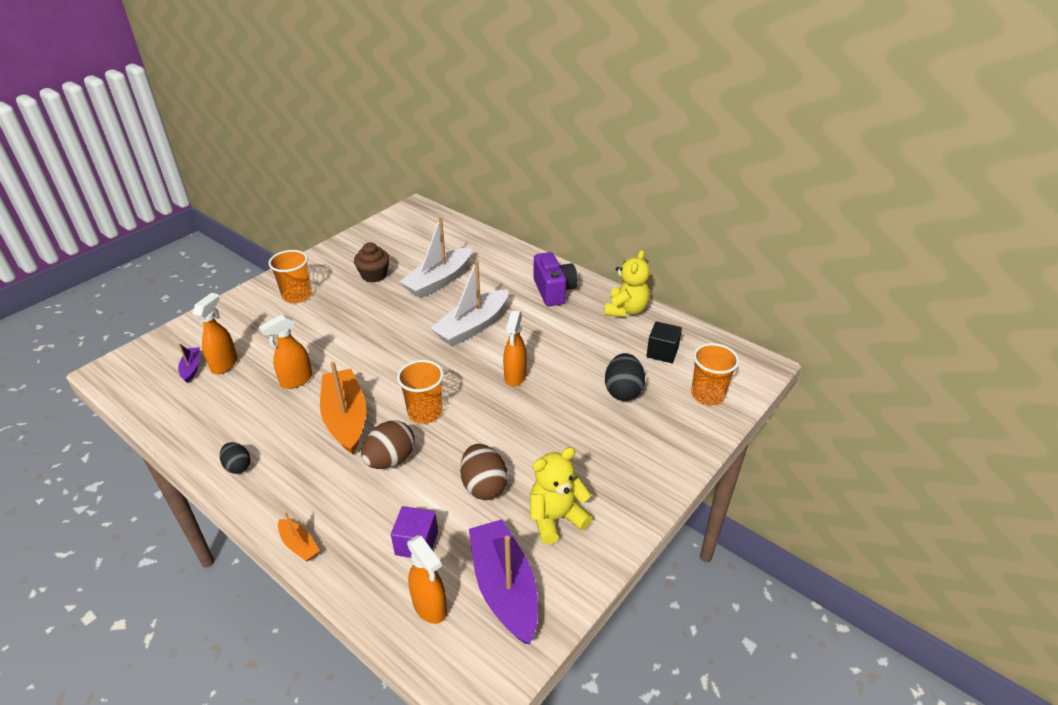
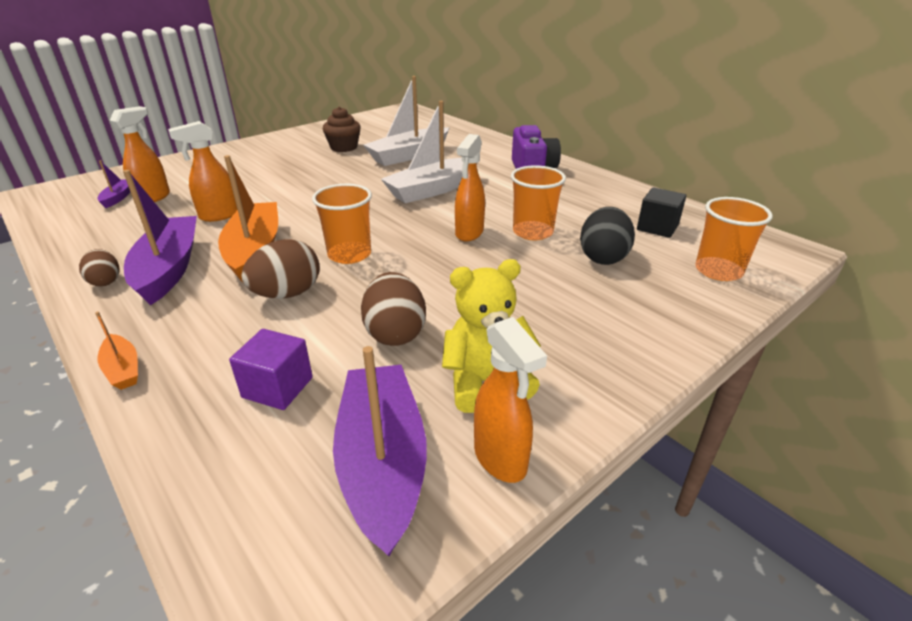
camera: 10 degrees right, 5 degrees down
black egg [220,442,250,474] -> brown egg [79,249,119,287]
orange cup [268,250,312,303] -> orange cup moved to [511,165,566,240]
orange spray bottle [407,535,447,624] -> orange spray bottle moved to [474,317,547,483]
yellow teddy bear [604,250,650,317] -> none
none -> purple boat [123,170,197,305]

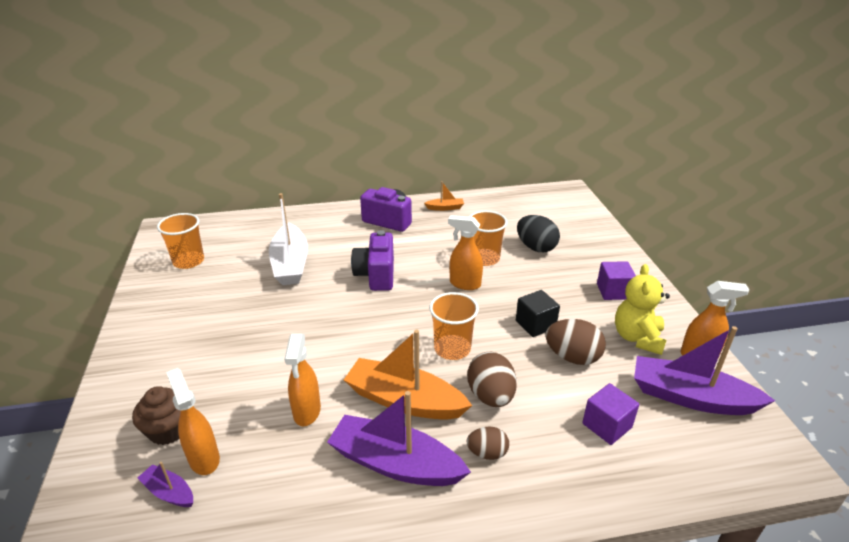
camera: 60 degrees left, 0 degrees up
brown egg [79,249,119,287] -> brown egg moved to [467,426,509,460]
orange boat [95,312,138,390] -> orange boat moved to [424,181,464,211]
brown cupcake [323,107,361,152] -> brown cupcake moved to [132,386,180,445]
white boat [381,101,477,203] -> purple camera [351,230,394,291]
orange spray bottle [455,134,485,242] -> orange spray bottle turned 150 degrees clockwise [448,215,483,290]
black cube [637,187,686,238] -> black cube moved to [516,290,560,337]
orange cup [695,197,773,281] -> orange cup moved to [157,213,204,269]
none -> purple cube [597,261,636,300]

